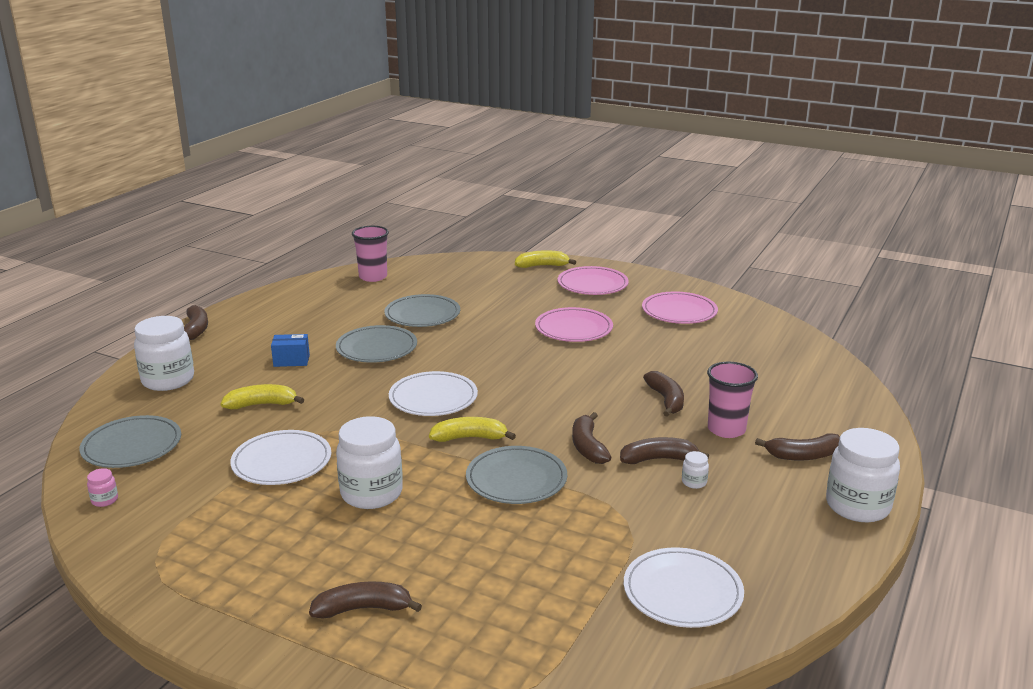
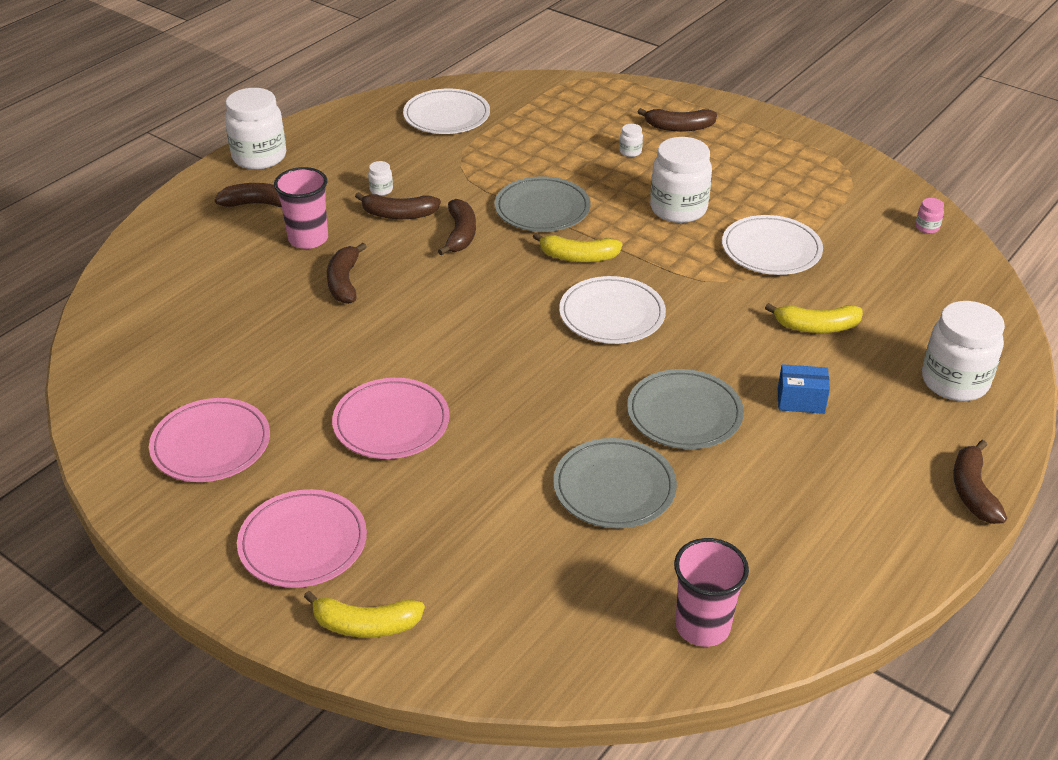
camera: 170 degrees left, 15 degrees up
grey plate [79,415,181,468] -> none
none -> white jar [620,124,643,157]

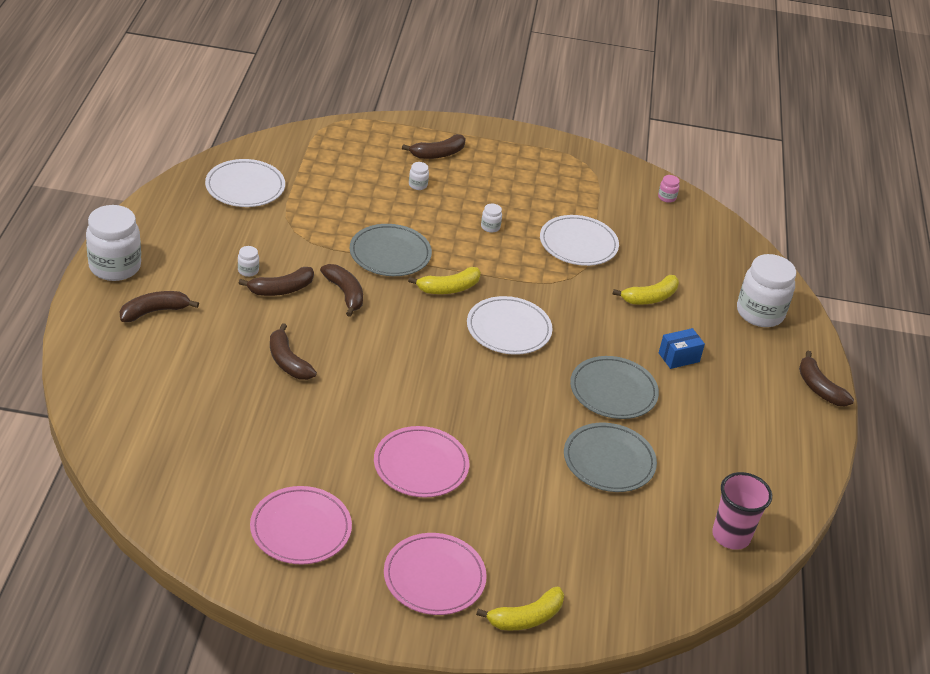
camera: 35 degrees left, 0 degrees up
pink cup [274,167,328,249] -> none
white jar [650,137,712,223] -> white jar [481,204,502,233], size x0.41

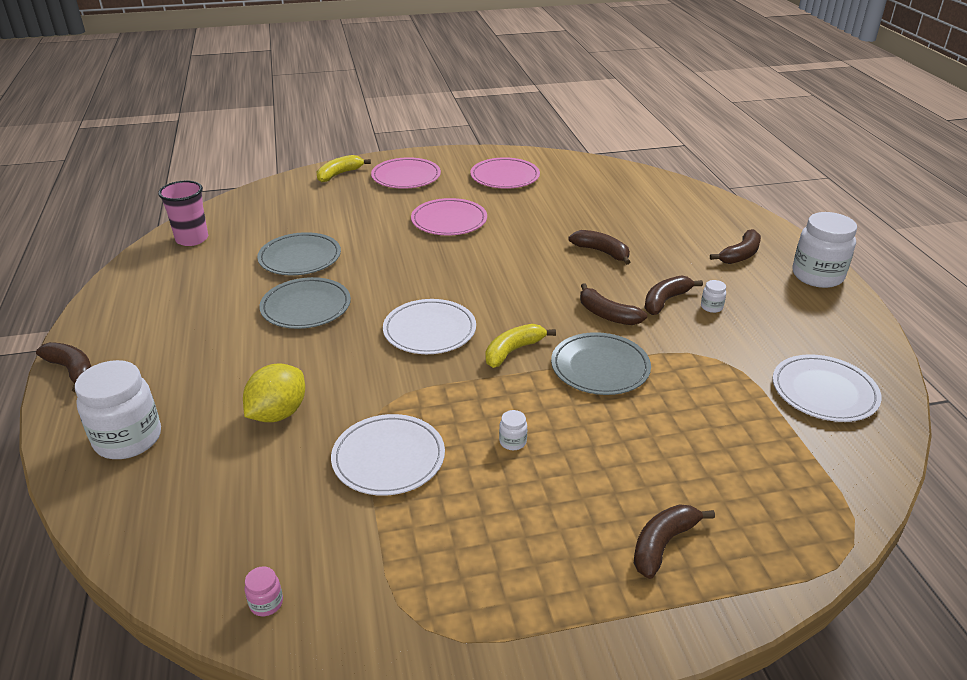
camera: 165 degrees right, 5 degrees down
white jar [409,162,429,190] -> none
yellow banana [612,275,679,305] -> yellow lemon [243,363,305,422]
blue box [659,328,705,369] -> none

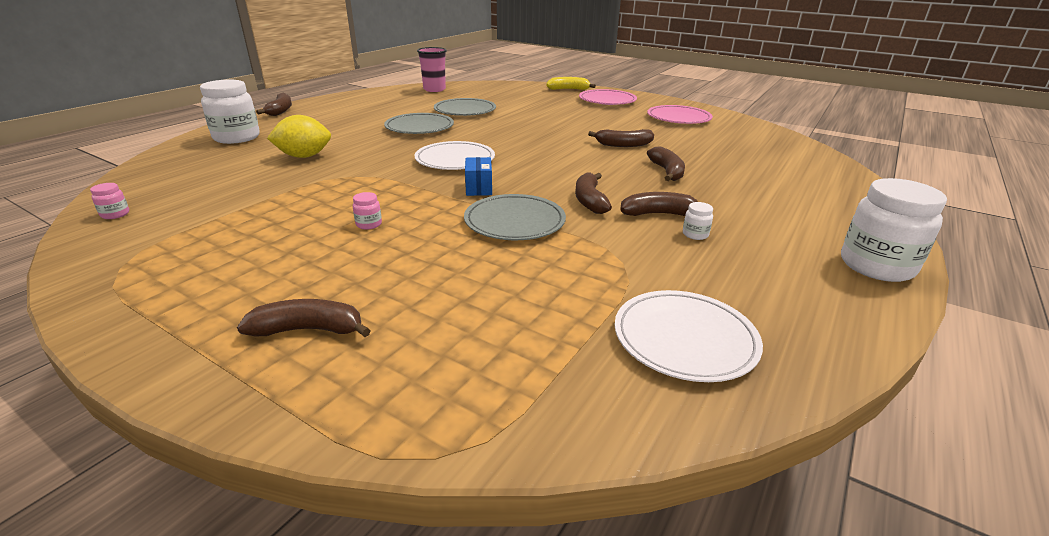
camera: 45 degrees right, 5 degrees down
white plate [331,414,445,496] -> none
pink plate [411,198,487,236] -> none
yellow banana [485,324,556,368] -> blue box [465,157,492,196]
white jar [499,410,527,450] -> pink jar [353,192,382,230]
brown banana [710,229,761,264] -> brown banana moved to [588,129,654,147]

